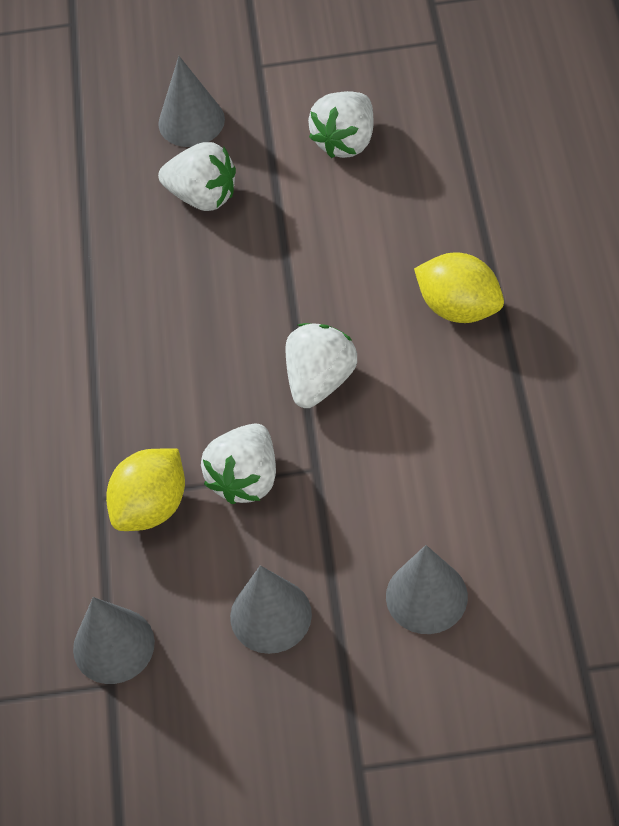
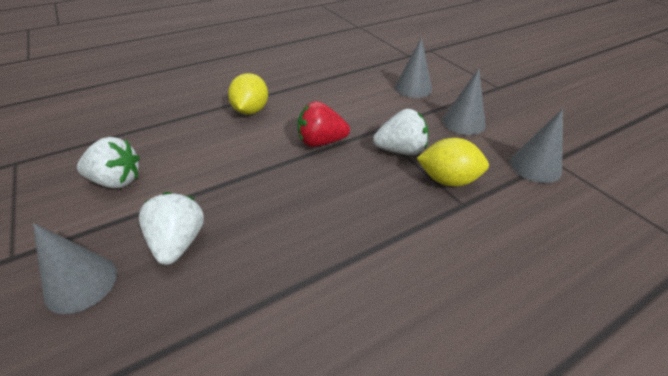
camera: 120 degrees left, 15 degrees down
white strawberry [285,323,357,408] -> red strawberry [297,101,350,147]

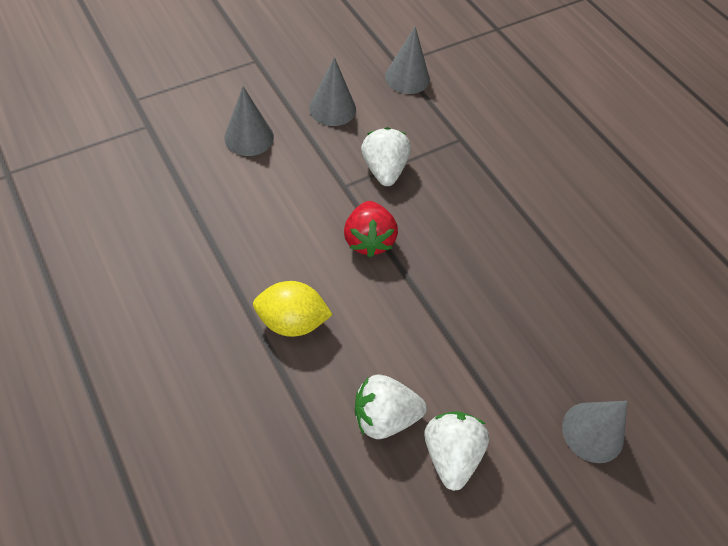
camera: 95 degrees left, 15 degrees up
white strawberry [139,192,204,265] -> white strawberry moved to [355,375,427,439]
yellow lemon [417,138,489,187] -> none

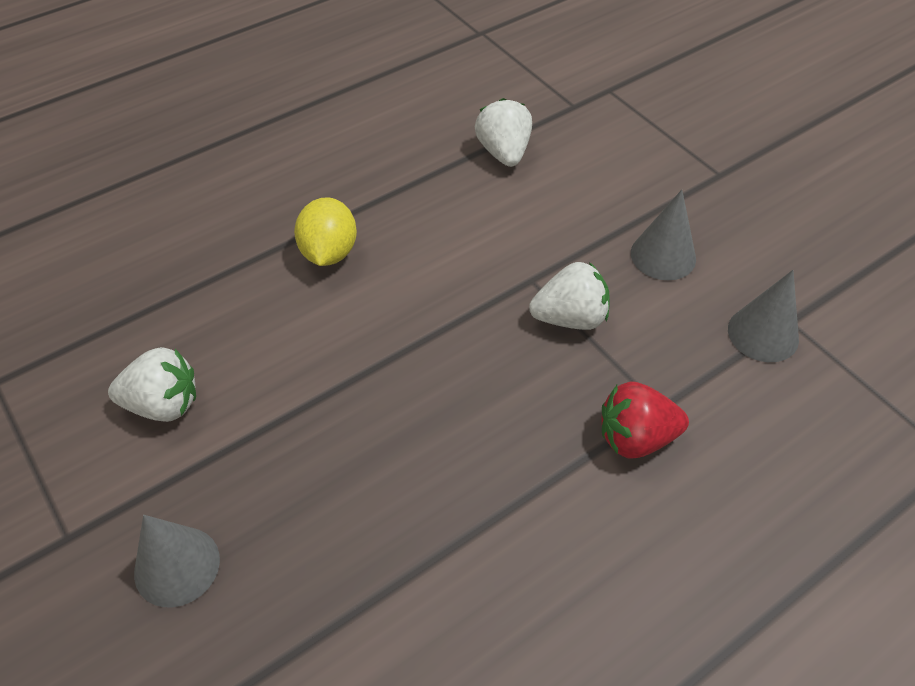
camera: 90 degrees right, 5 degrees down
grey cone [224,86,274,156] -> none
red strawberry [344,201,398,257] -> red strawberry moved to [601,381,689,458]
white strawberry [355,375,427,439] -> white strawberry moved to [475,98,532,167]

